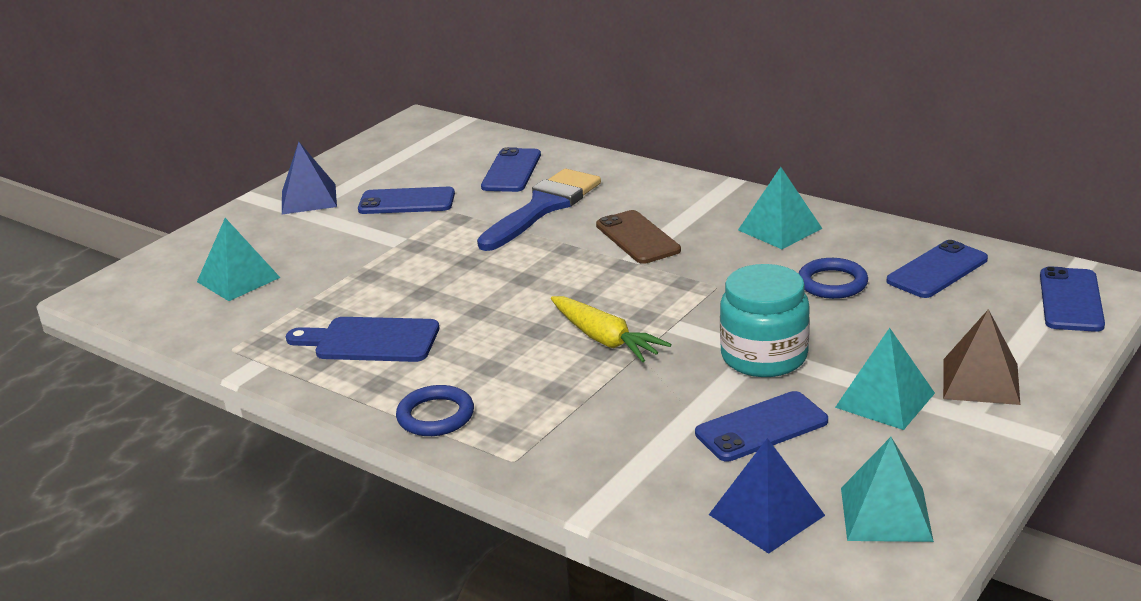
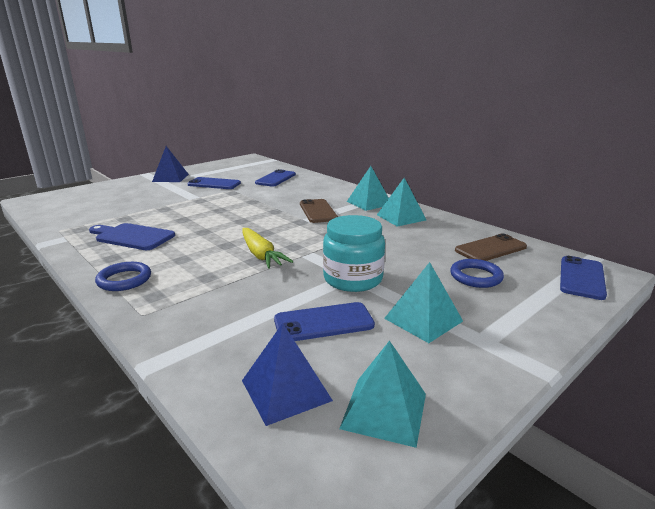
camera: 10 degrees right, 5 degrees down
turquoise pyramid [197,218,280,301] -> turquoise pyramid moved to [347,166,389,211]
blue brush [477,169,601,251] -> none
blue ring [798,258,868,299] -> blue ring moved to [450,259,504,288]
blue phone [886,240,988,298] -> brown phone [455,233,527,261]
brown pyramid [943,309,1020,405] -> none

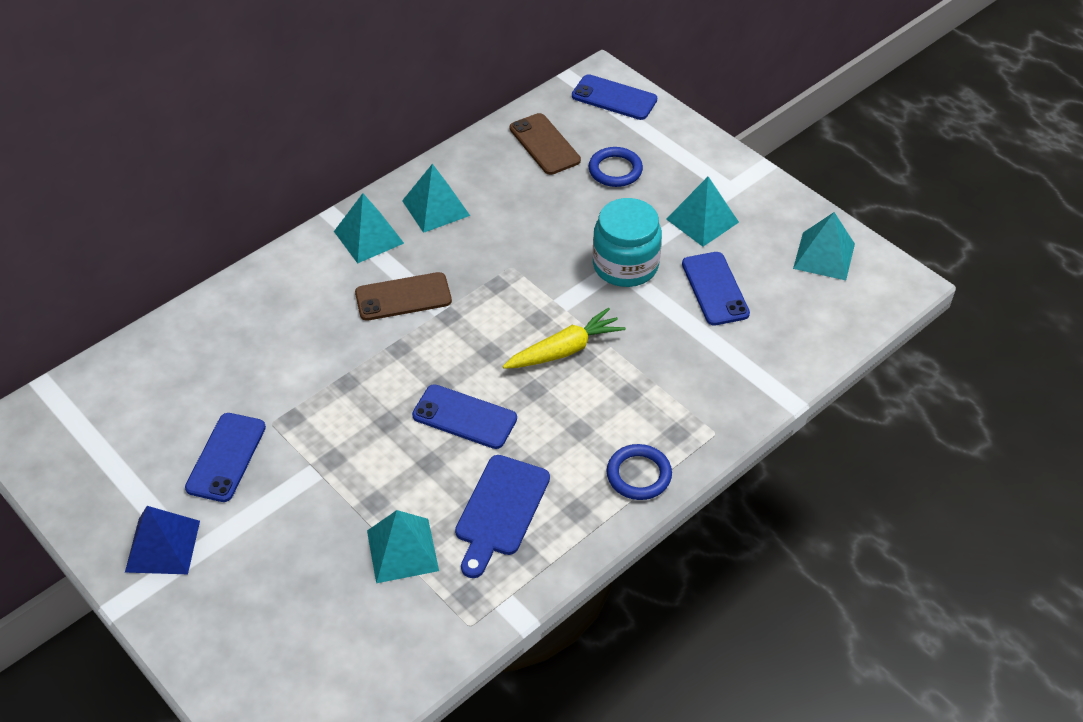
camera: 90 degrees left, 25 degrees up
blue pyramid [242,323,333,426] -> none
blue phone [255,169,296,187] -> blue phone moved to [412,384,517,449]
none -> turquoise pyramid [367,510,439,583]

